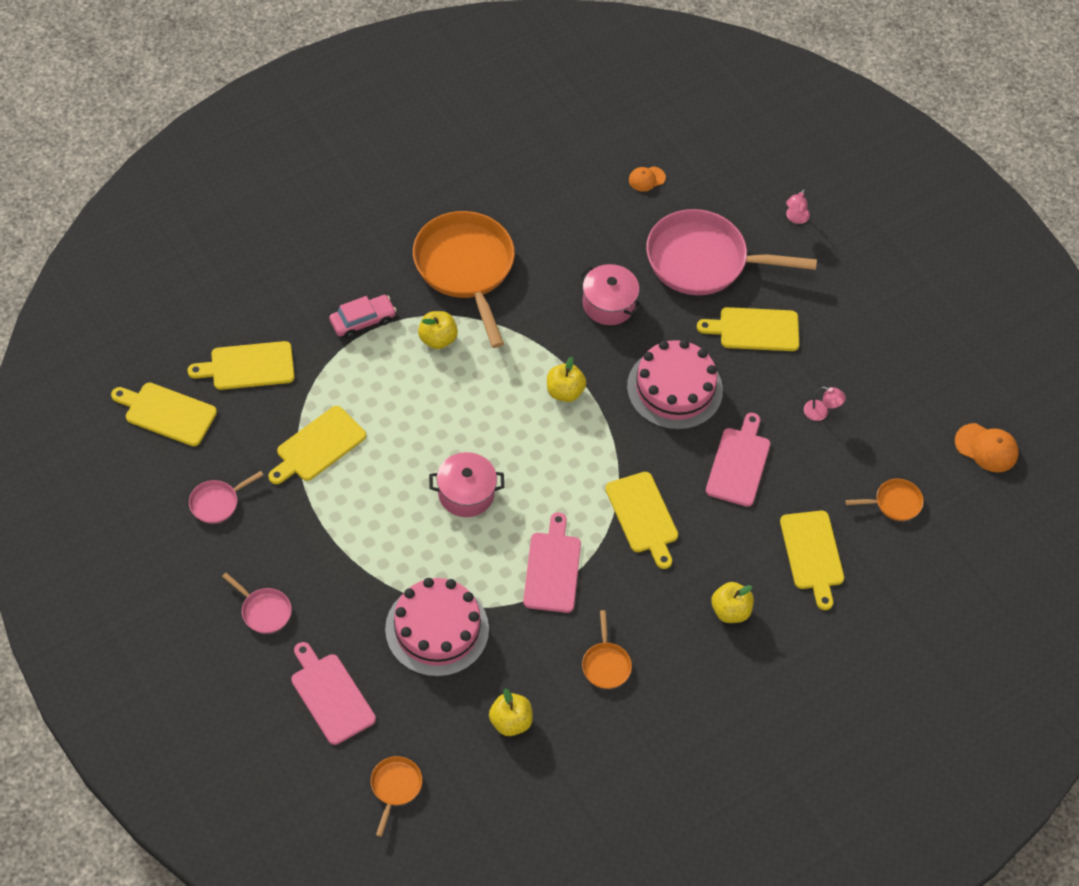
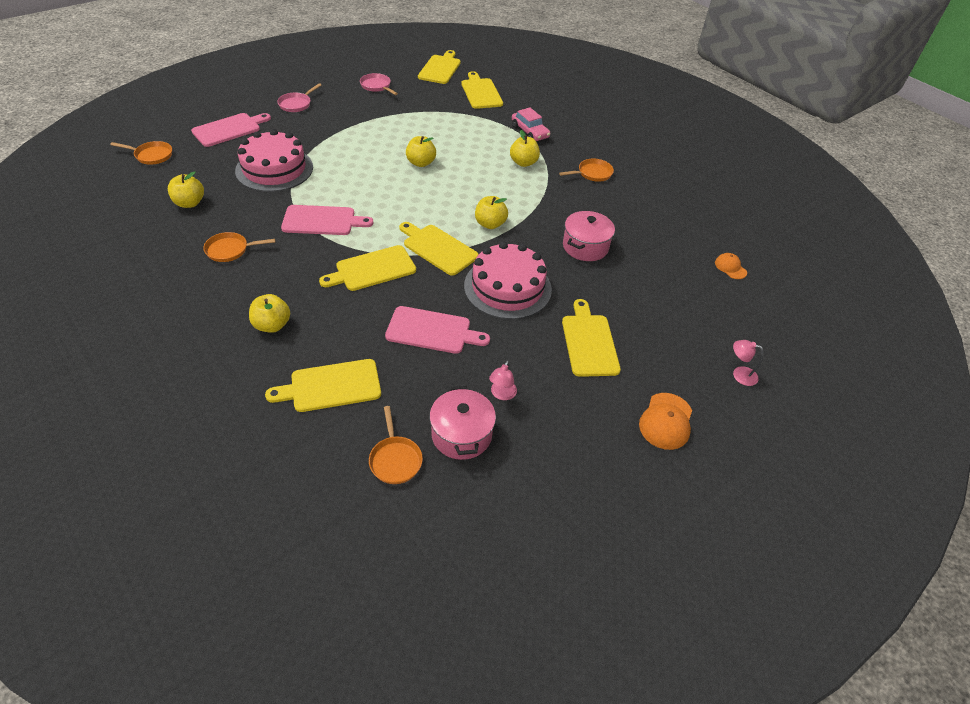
camera: 85 degrees right, 10 degrees down
yellow cutting board [268,406,366,484] -> yellow cutting board moved to [399,222,479,276]
orange pan [413,211,515,348] -> orange pan [559,158,614,182], size x0.44
pink pot [429,452,504,517] -> pink pot moved to [429,386,496,460]
pink pan [646,209,817,295] -> none
orange cap [955,423,1019,472] -> orange cap moved to [639,393,692,450]
none -> yellow apple [406,136,436,167]

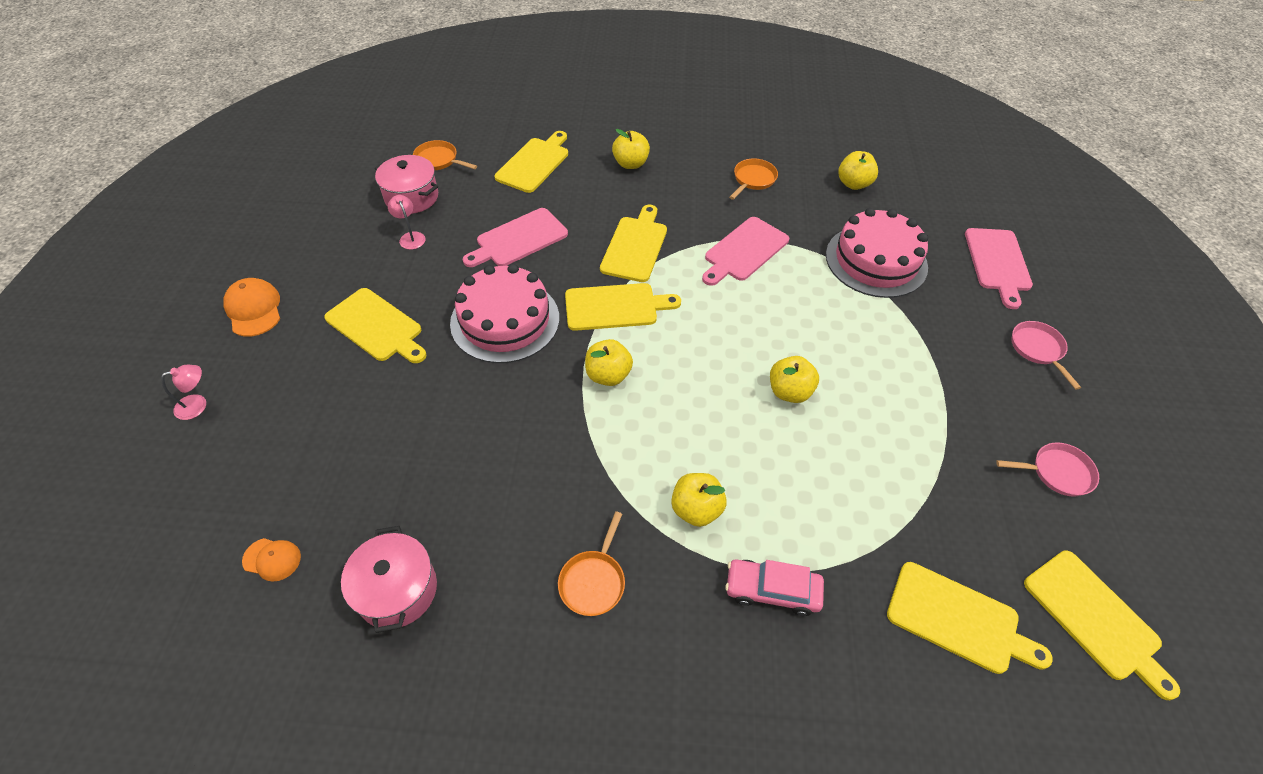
camera: 135 degrees right, 5 degrees up
orange pan [110,141,172,165] -> none
pink pot [563,211,615,261] -> pink pot moved to [341,526,437,633]

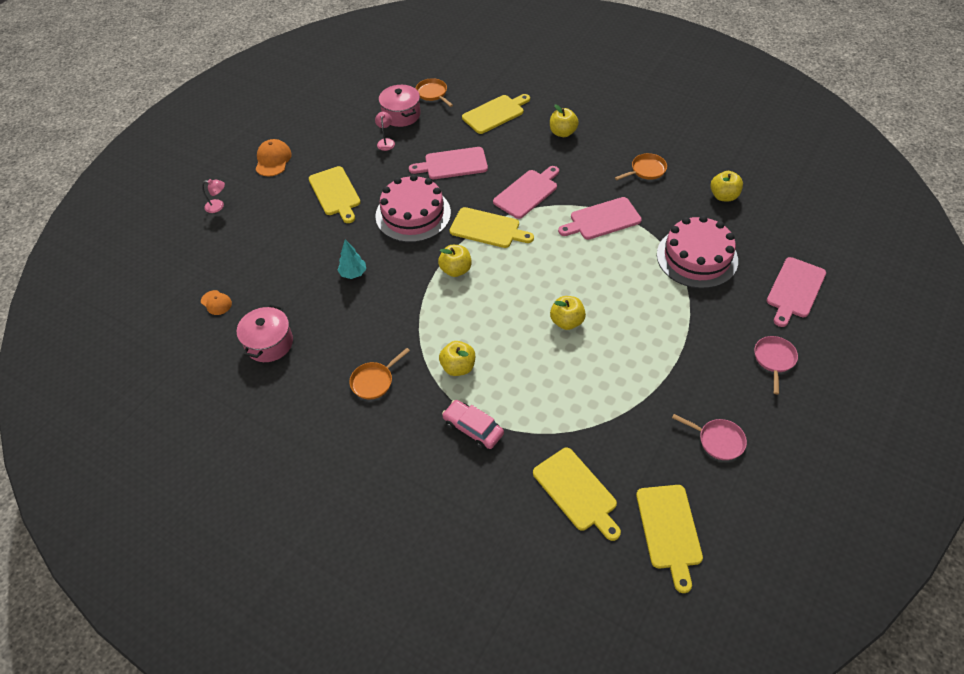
camera: 30 degrees right, 0 degrees up
yellow cutting board [600,205,667,282] -> pink cutting board [493,166,559,219]
none -> turquoise tree [338,240,366,279]

